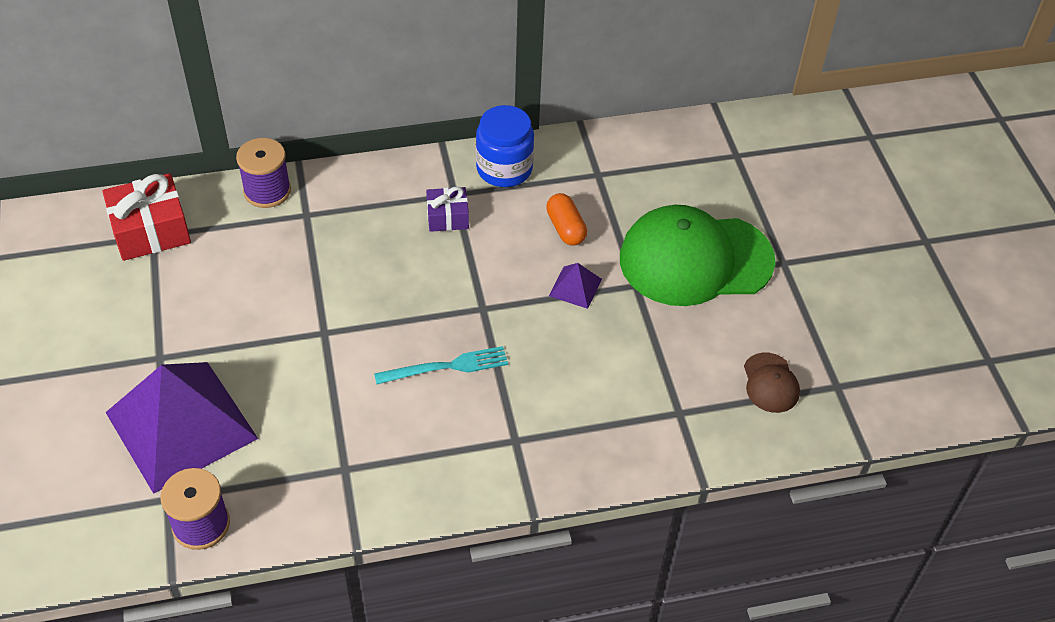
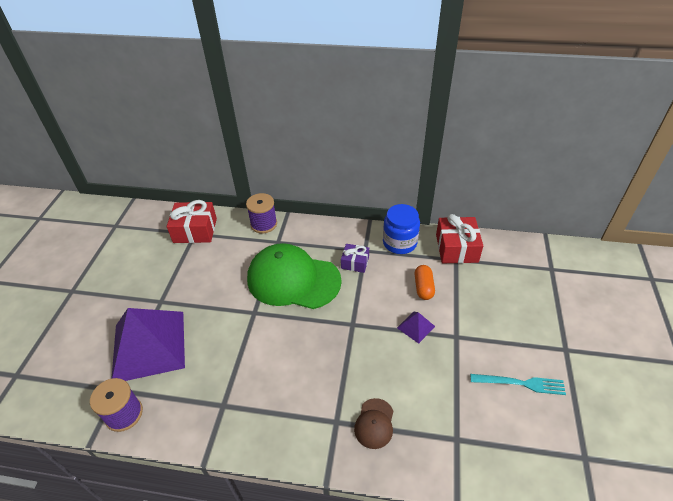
camera: 25 degrees right, 5 degrees down
turquoise fork [374,346,508,384] -> turquoise fork moved to [470,374,566,395]
green cap [620,205,775,306] -> green cap moved to [247,243,342,309]
brown cap [744,352,800,413] -> brown cap moved to [354,398,393,449]
none -> red gift [436,214,483,264]

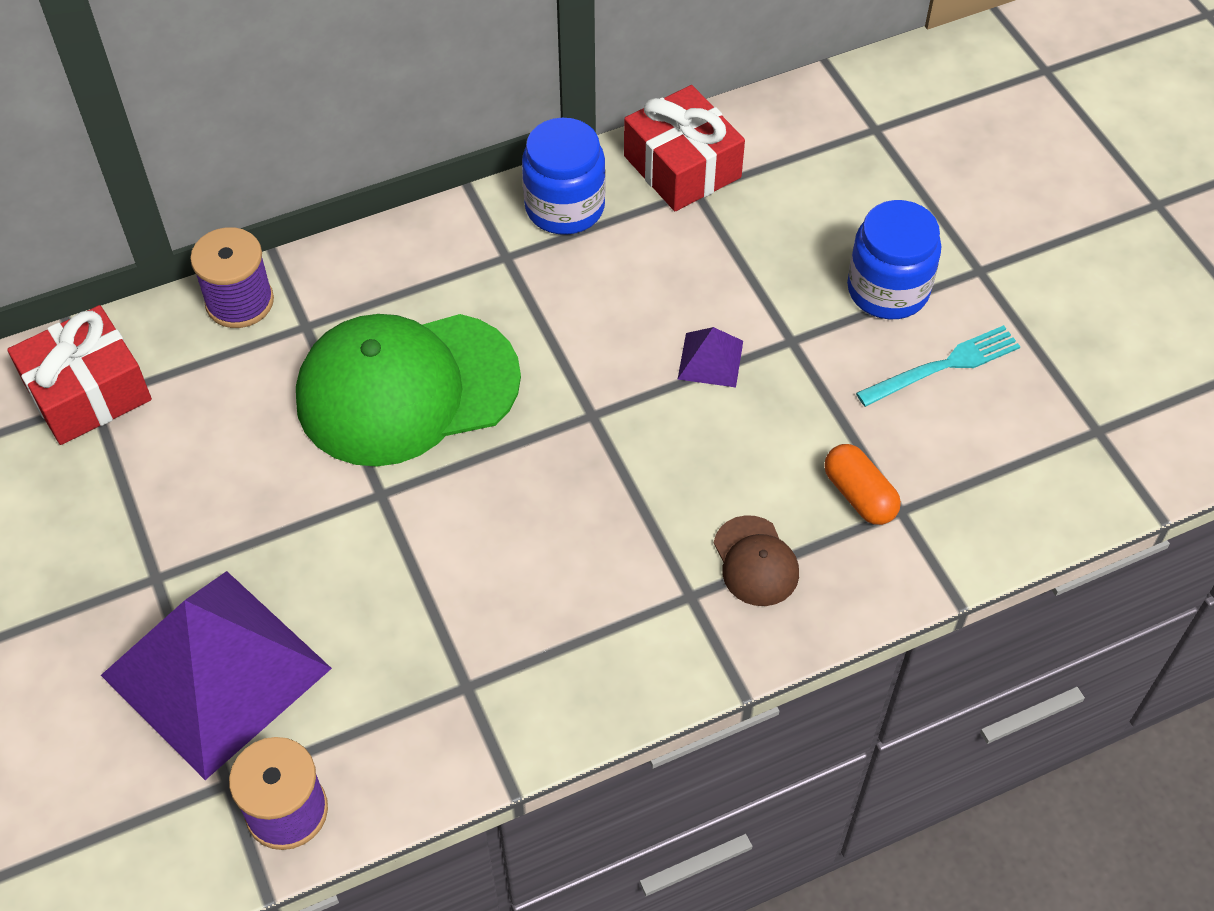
camera: 35 degrees left, 10 degrees up
purple gift [341,244,369,273] -> none
orange capsule [415,265,435,300] -> orange capsule moved to [824,444,901,525]
none -> blue jar [847,200,941,319]

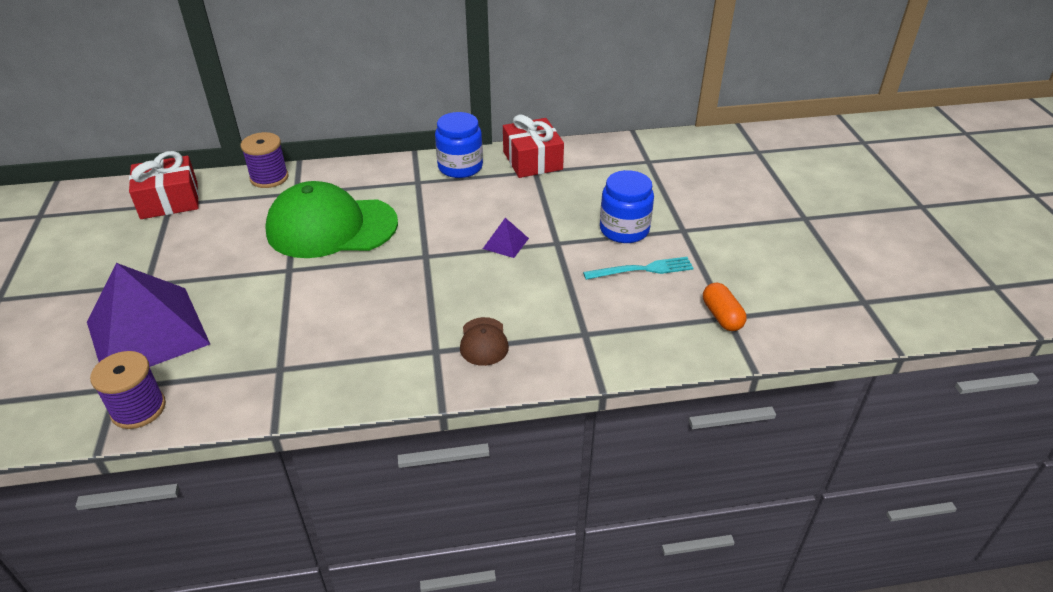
camera: 15 degrees right, 15 degrees down
orange capsule [824,444,901,525] -> orange capsule moved to [703,283,747,331]

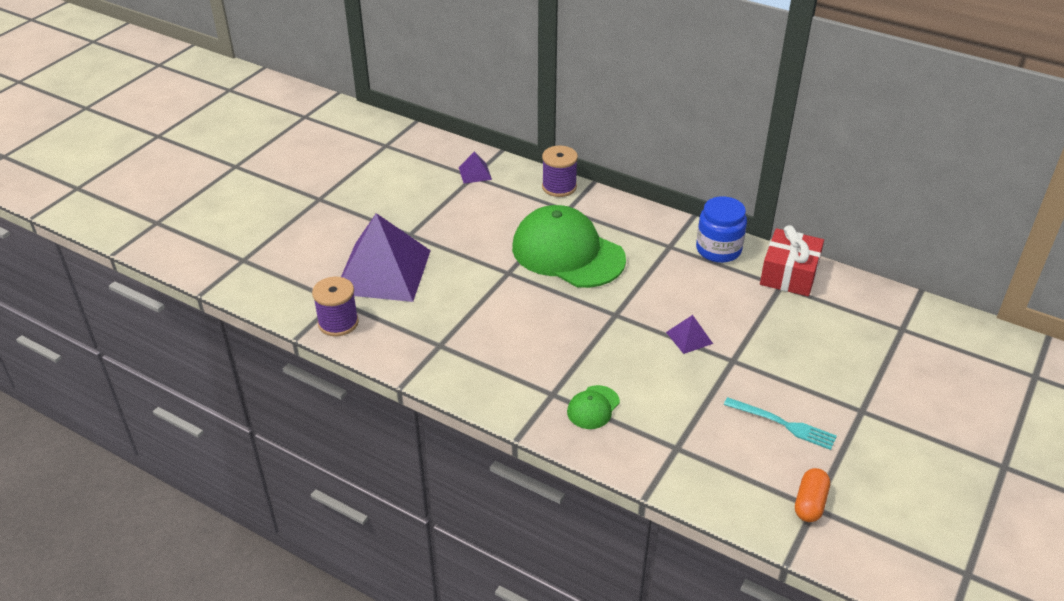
camera: 40 degrees right, 0 degrees up
red gift [129,151,199,219] -> purple pyramid [459,152,492,184]
brown cap [460,317,509,366] -> green cap [567,385,620,429]
blue jar [600,170,654,243] -> none

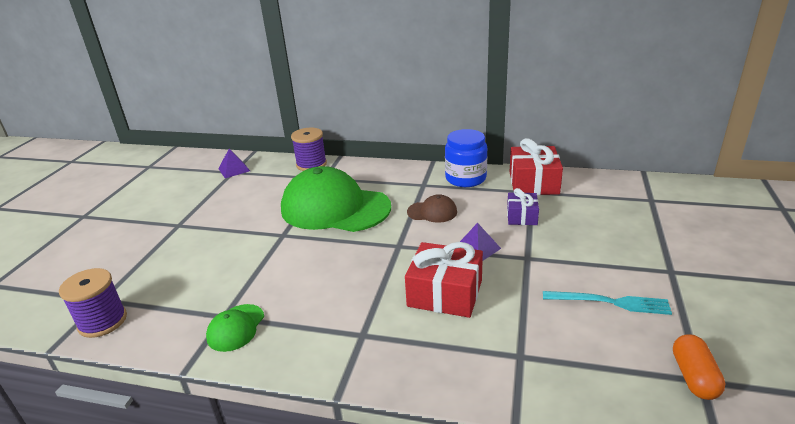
camera: 15 degrees left, 10 degrees down
purple pyramid [341,213,431,302] -> none
green cap [567,385,620,429] -> green cap moved to [206,304,264,352]
none -> red gift [405,242,483,318]
none -> brown cap [407,194,457,223]
none -> purple gift [507,188,539,225]

